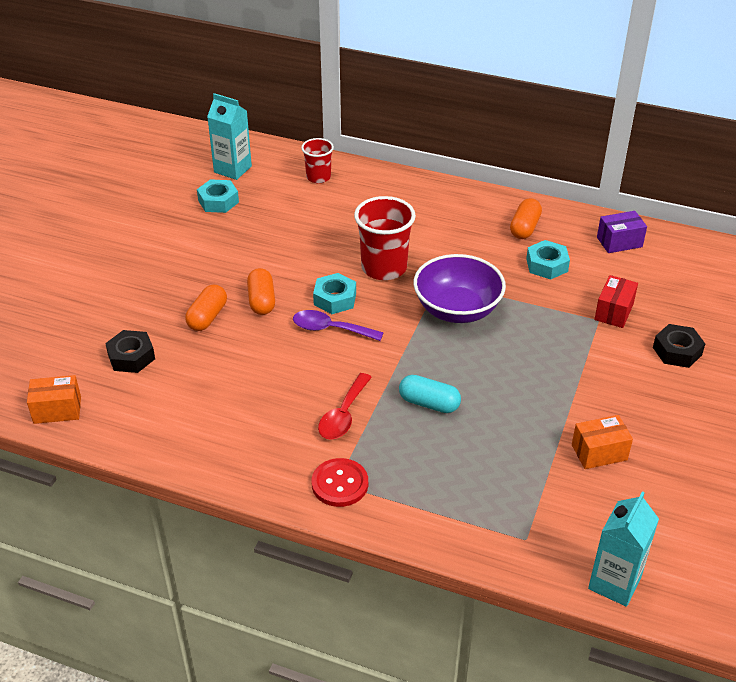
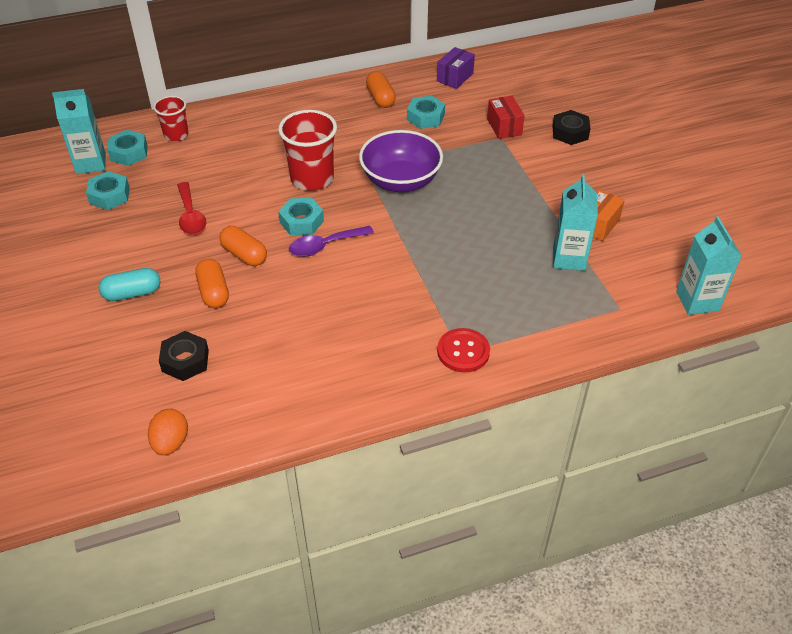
camera: 40 degrees left, 5 degrees up
orange box [27,375,81,424] -> orange egg [148,409,188,455]
red spoon [318,373,372,440] -> red spoon moved to [177,182,206,235]
turquoise capsule [399,375,461,413] -> turquoise capsule moved to [99,268,160,301]
none -> turquoise nut [107,130,148,166]
none -> turquoise carton [553,174,598,271]

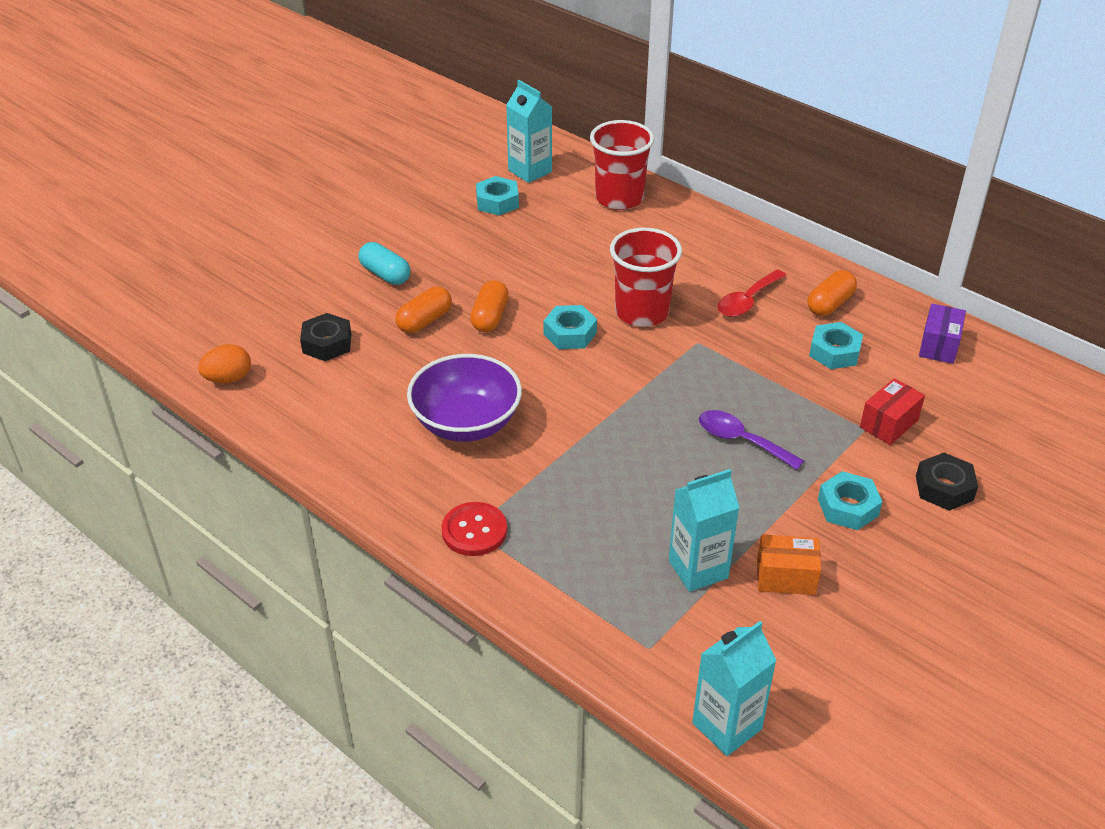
camera: 60 degrees right, 5 degrees down
turquoise nut [107,130,148,166] -> turquoise nut moved to [818,471,882,530]
red cup [153,96,188,142] -> red cup [590,120,654,210], size x1.68
red spoon [177,182,206,235] -> red spoon moved to [717,270,787,317]
purple spoon [289,226,374,257] -> purple spoon moved to [699,410,804,470]
purple bowl [359,130,443,192] -> purple bowl moved to [407,354,522,442]
purple box [437,47,475,89] -> purple box turned 75 degrees counterclockwise [919,304,966,364]

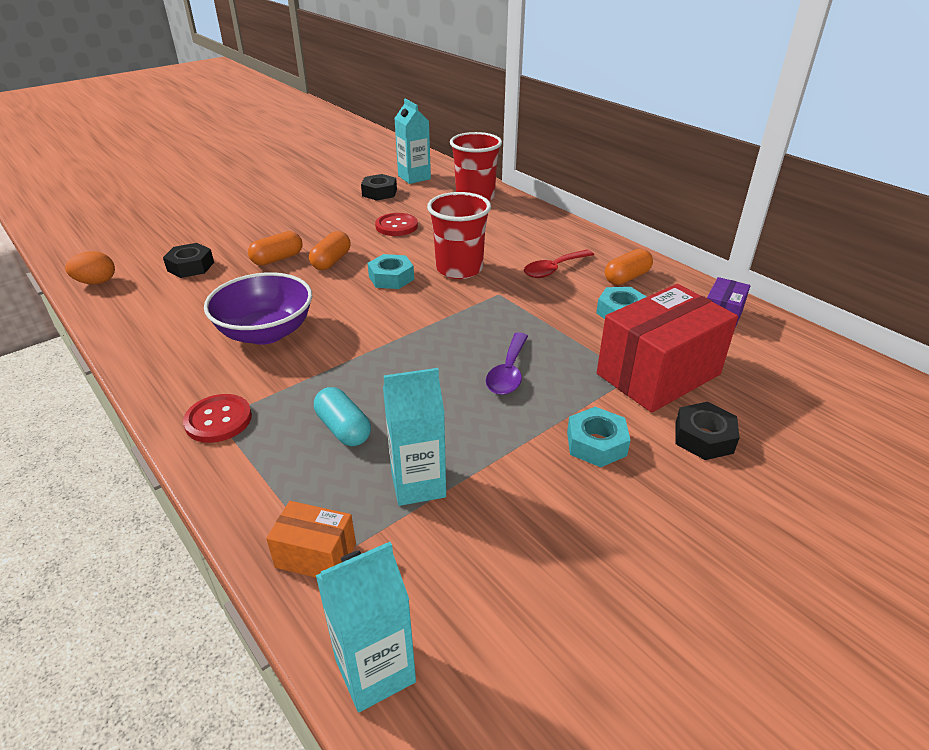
camera: 10 degrees right, 5 degrees down
turquoise capsule [358,242,410,285] -> turquoise capsule moved to [314,387,371,446]
turquoise nut [476,176,519,216] -> black nut [361,174,397,201]
purple spoon [699,410,804,470] -> purple spoon turned 120 degrees counterclockwise [486,332,528,395]
orange box [757,534,821,595] -> orange box moved to [266,501,356,578]
red box [860,378,925,445] -> red box [597,284,738,413], size x2.05
none -> red button [375,213,418,236]

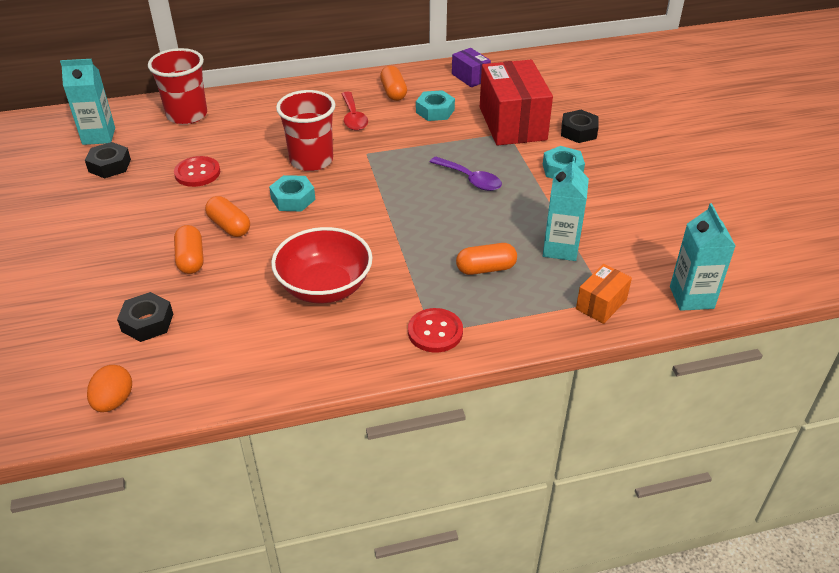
camera: 65 degrees left, 5 degrees up
purple bowl [204,272,312,345] -> red bowl [271,227,373,303]
turquoise capsule [314,387,371,446] -> orange capsule [456,243,517,275]

